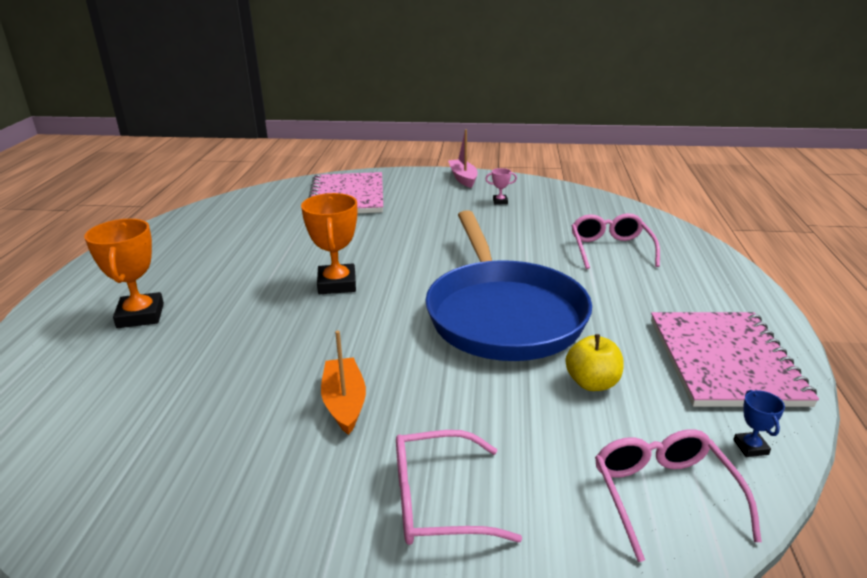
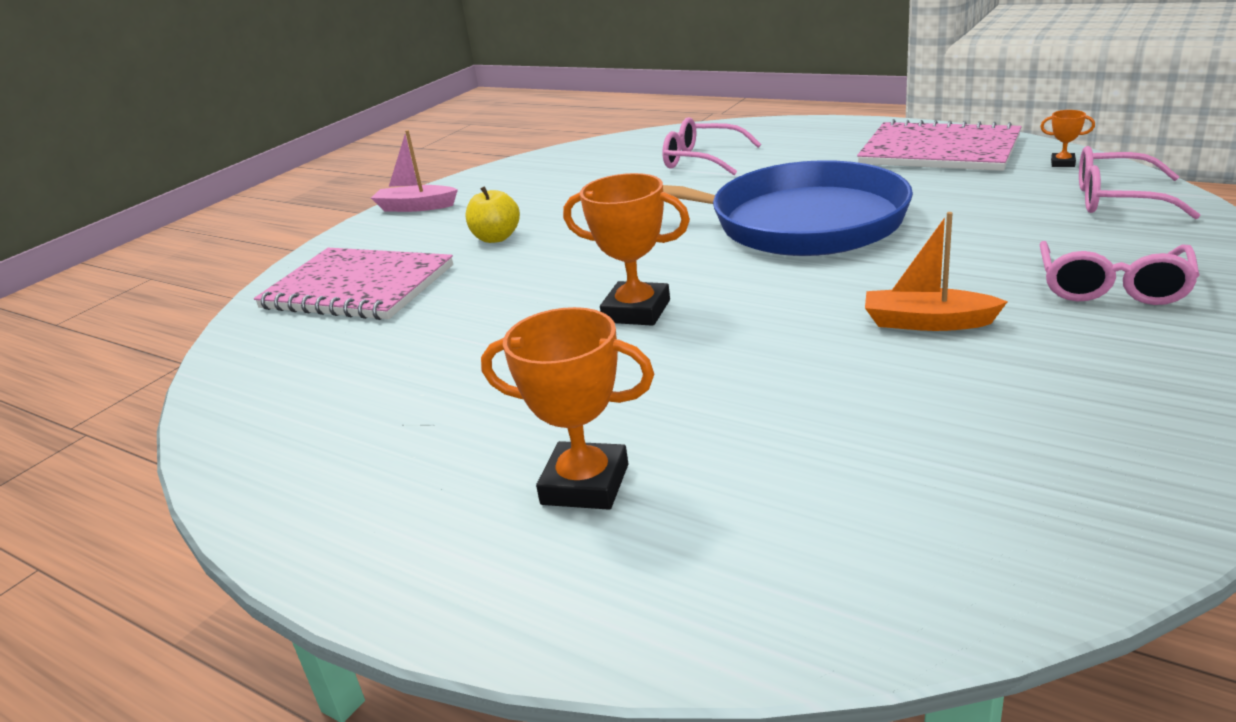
camera: 60 degrees left, 0 degrees up
pink trophy [486,168,517,205] -> none
yellow apple [565,334,623,391] -> yellow apple moved to [465,186,520,243]
blue trophy [733,390,785,457] -> orange trophy [1040,110,1095,167]

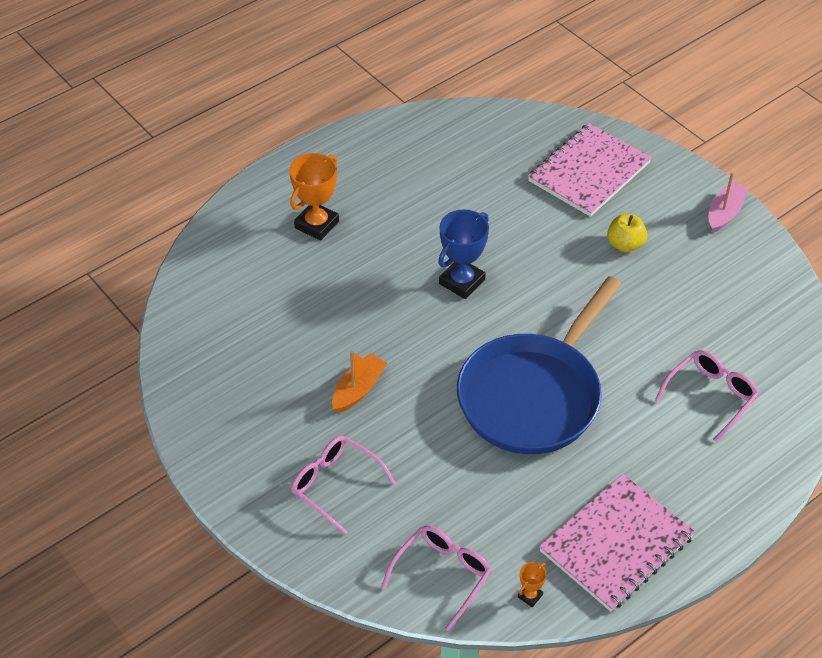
camera: 105 degrees right, 20 degrees up
orange trophy [563,173,690,326] -> blue trophy [438,209,489,299]

